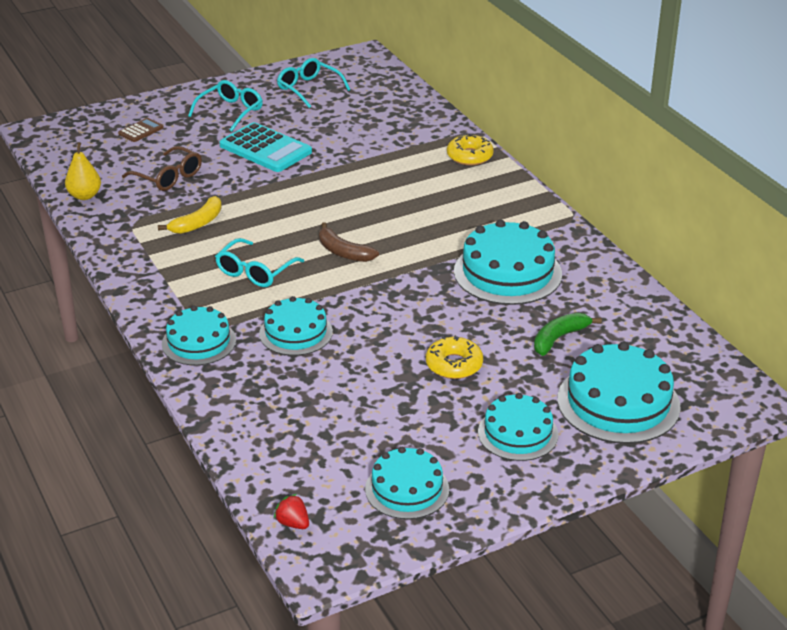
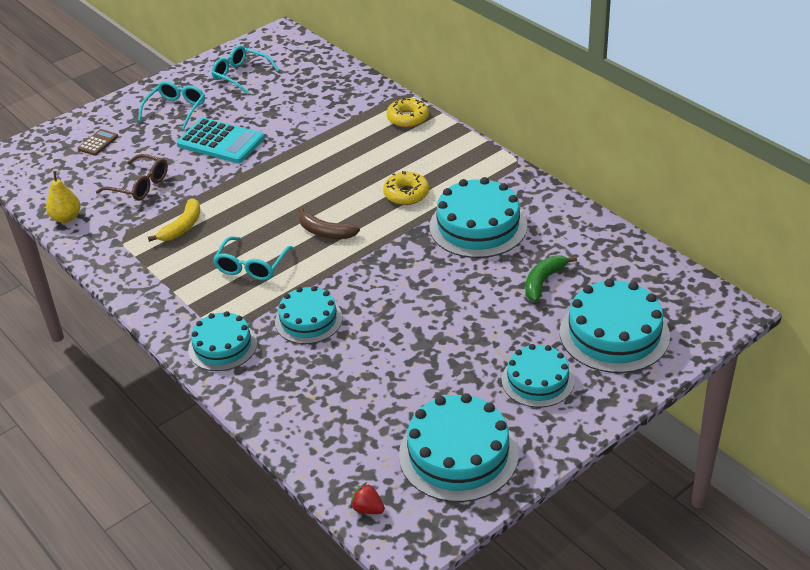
camera: 10 degrees left, 5 degrees up
turquoise cake [365,447,449,519] -> turquoise cake [399,393,519,502], size x1.56
yellow donut [426,335,483,379] -> yellow donut moved to [383,171,429,205]

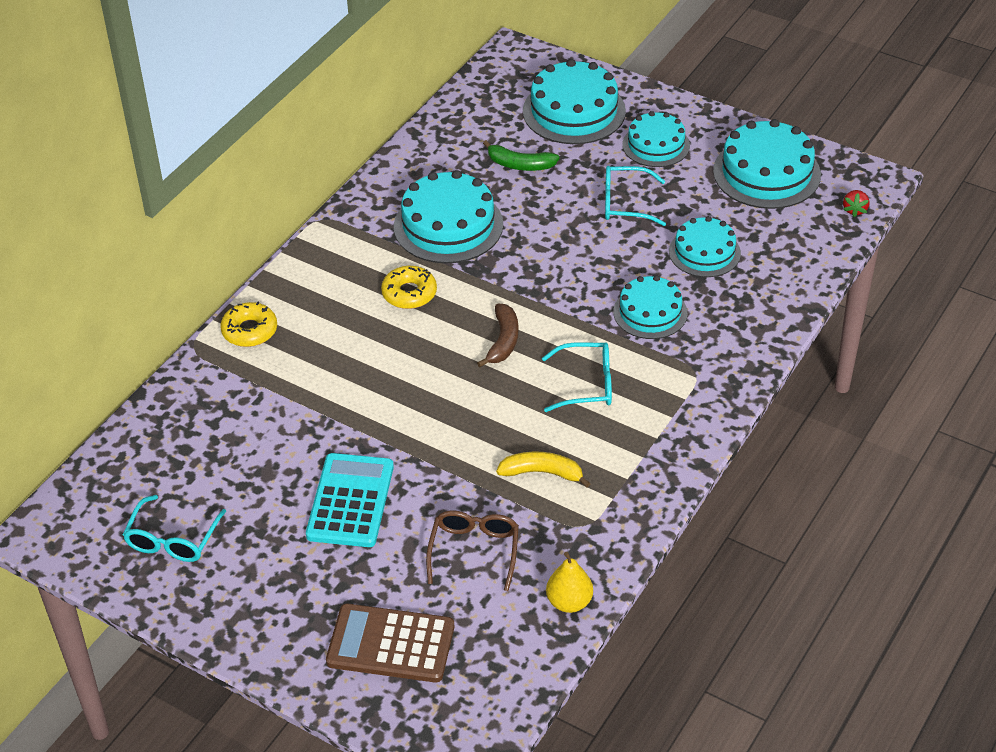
camera: 110 degrees left, 5 degrees up
brown calculator [78,129,119,156] -> brown calculator [326,604,454,682], size x2.04
turquoise glasses [138,81,205,130] -> turquoise glasses moved to [605,166,666,226]
turquoise cake [188,311,257,371] -> turquoise cake moved to [669,216,741,277]

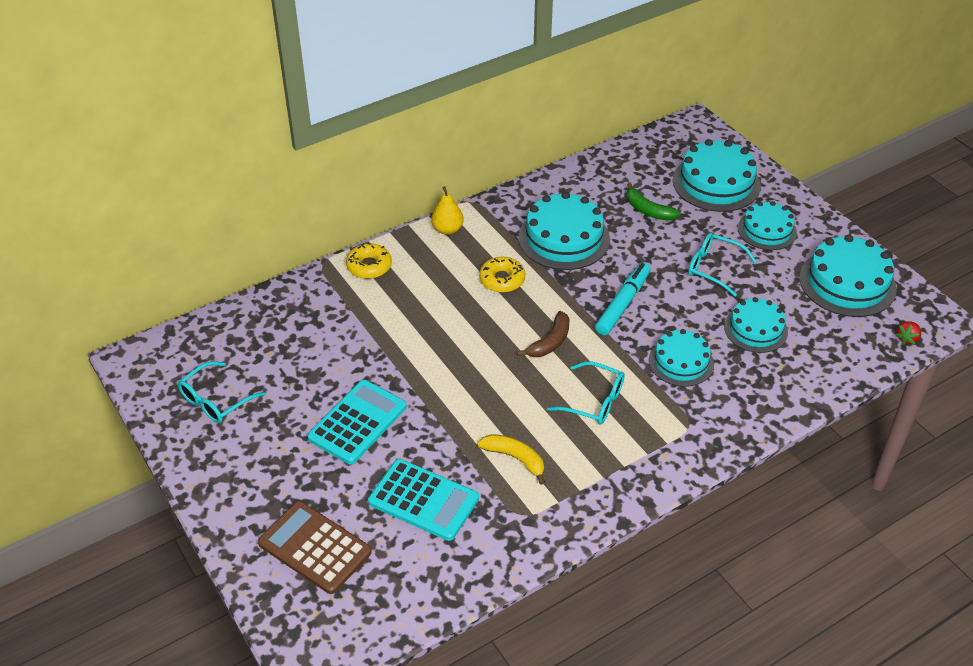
camera: 25 degrees right, 0 degrees up
brown glasses [426,511,519,591] -> turquoise calculator [368,459,479,541]
yellow pear [546,552,593,613] -> yellow pear moved to [431,186,464,235]
none -> turquoise marker [595,262,650,335]

